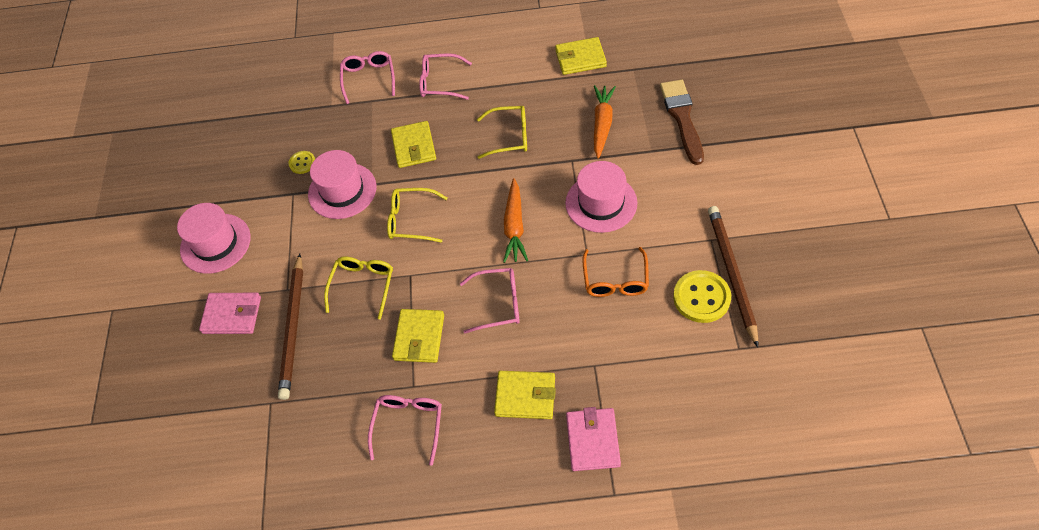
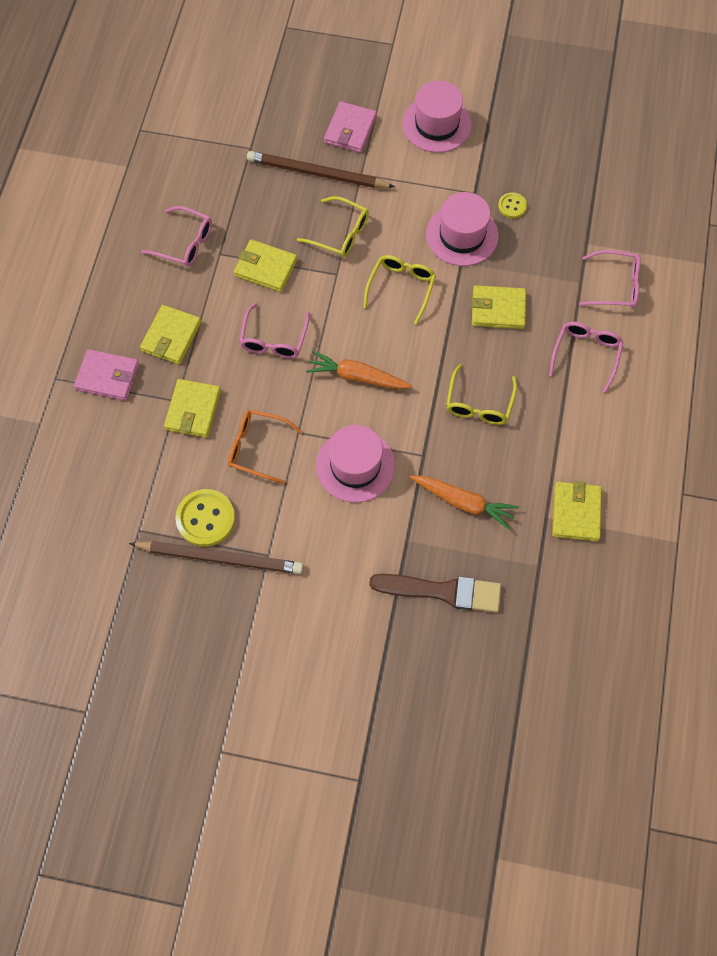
camera: 100 degrees right, 10 degrees up
none -> yellow wallet [164,379,221,438]

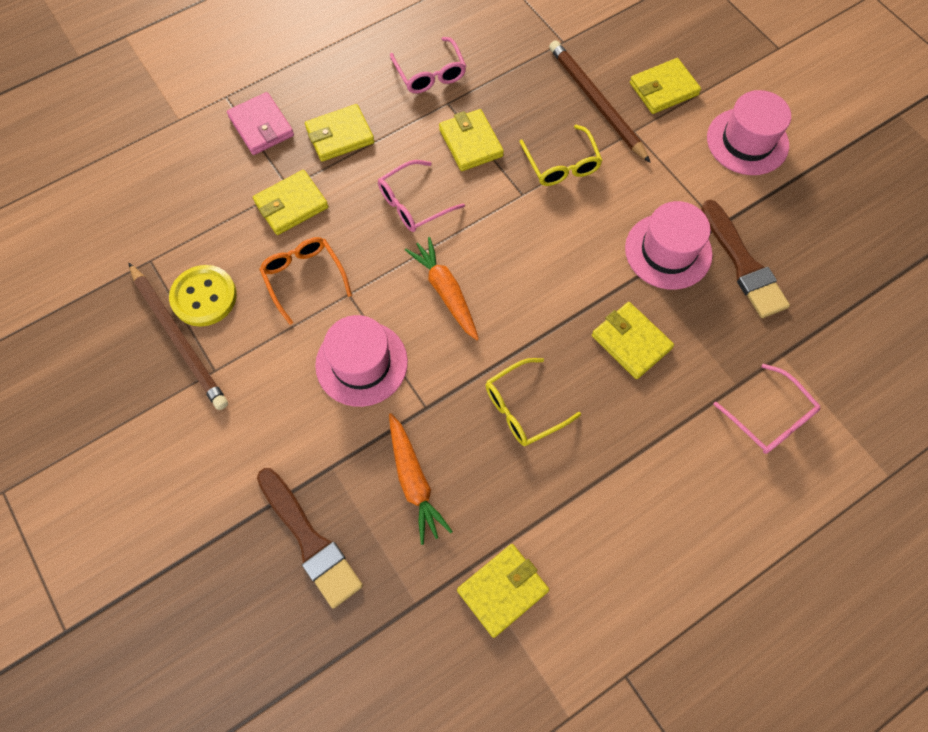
camera: 45 degrees right, 0 degrees up
pink wallet [324,101,377,153] -> yellow wallet [630,58,701,114]
yellow glasses [363,255,436,324] -> none
yellow button [498,192,527,218] -> brown brush [701,200,790,318]
pink glasses [549,322,624,393] -> none

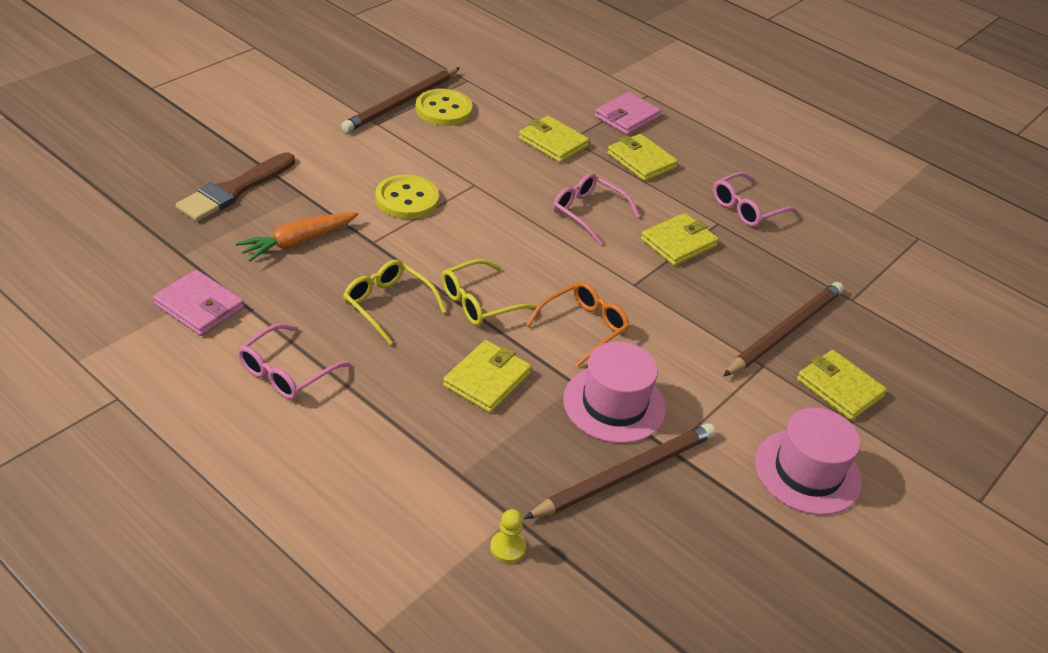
camera: 70 degrees right, 25 degrees down
orange glasses [259,237,352,325] -> orange glasses moved to [526,282,630,367]
pink hat [315,315,408,407] -> yellow button [375,175,439,219]
orange carrot [405,237,479,340] -> none
yellow wallet [457,544,549,638] -> pink wallet [153,270,244,336]
yellow glasses [519,125,603,186] -> yellow glasses moved to [442,259,537,326]
brown brush [701,200,790,318] -> brown pencil [524,423,716,519]
pink glasses [713,364,820,454] -> pink glasses moved to [238,323,350,400]
none -> yellow pawn [490,509,526,563]

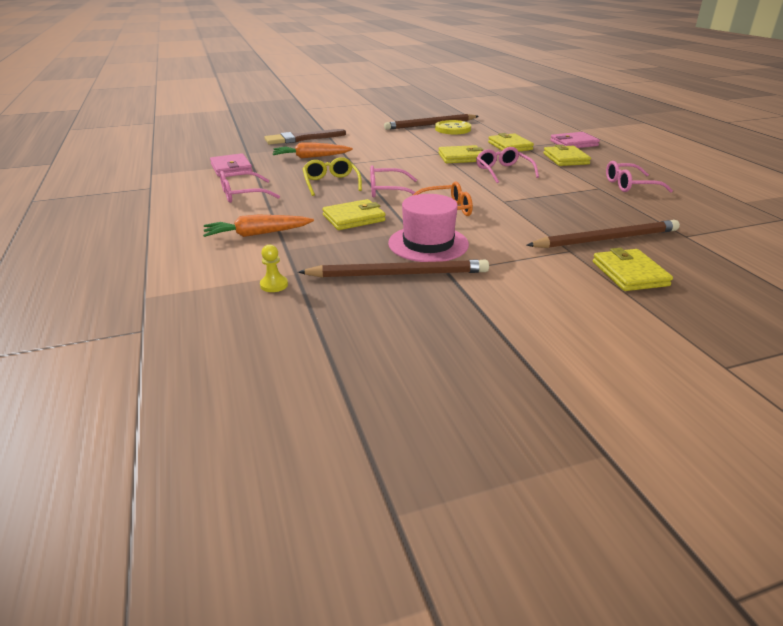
camera: 35 degrees right, 10 degrees down
yellow button [375,175,439,219] -> none
yellow glasses [442,259,537,326] -> pink glasses [370,165,417,198]
yellow wallet [641,213,719,266] -> yellow wallet moved to [438,145,483,163]
pink hat [755,408,862,515] -> none
none -> orange carrot [203,215,314,237]

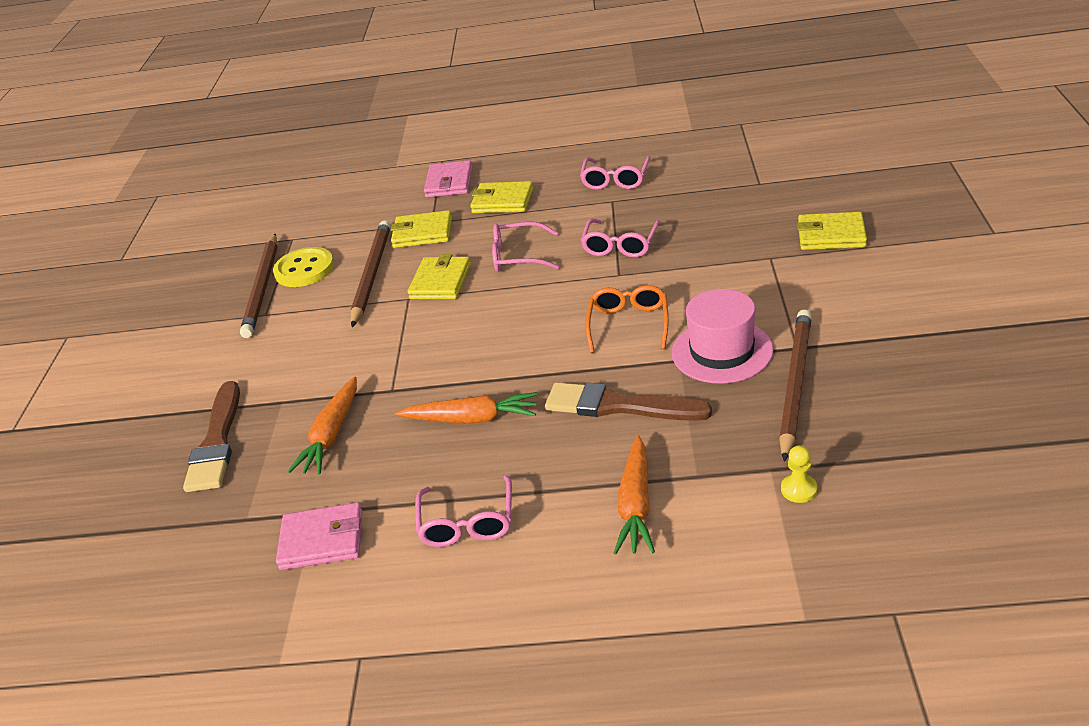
camera: 65 degrees left, 5 degrees up
yellow glasses [303,157,362,196] -> orange carrot [395,392,537,424]
yellow wallet [322,199,386,230] -> brown brush [545,382,712,421]
pink glasses [370,165,417,198] -> pink glasses moved to [580,219,660,257]
brown pencil [526,220,680,248] -> brown pencil moved to [351,220,391,327]

